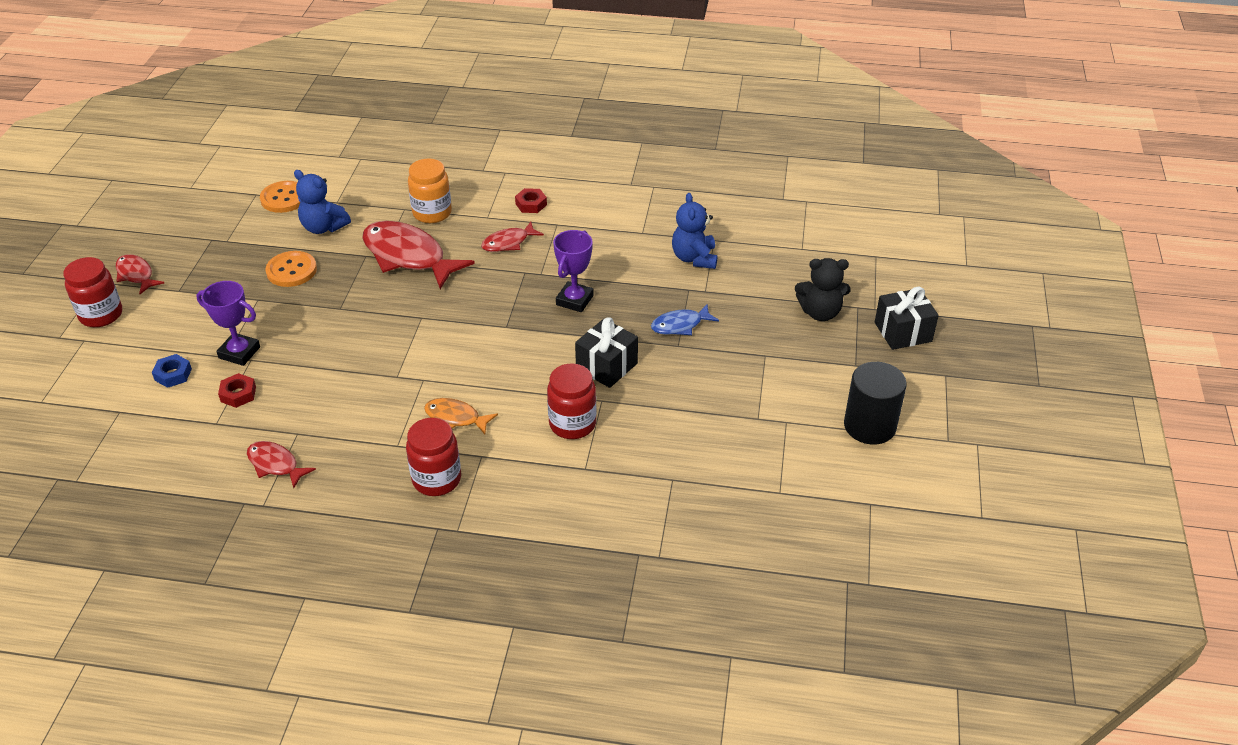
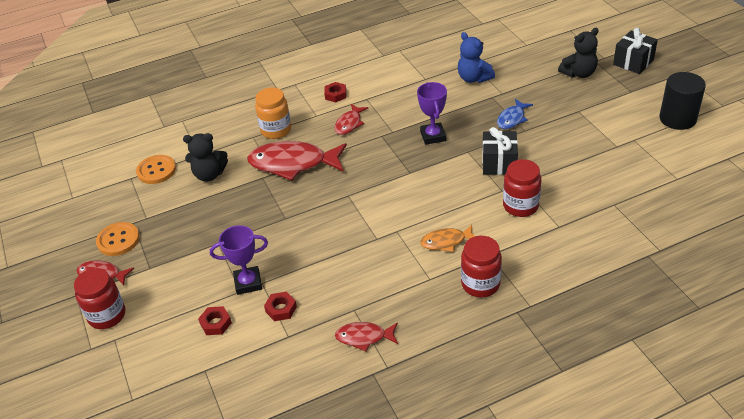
camera: 30 degrees left, 0 degrees up
blue nut [152,354,192,388] -> red nut [198,306,232,335]
orange button [265,251,317,287] -> orange button moved to [96,222,140,256]
blue teddy bear [294,170,351,234] -> black teddy bear [183,133,228,182]

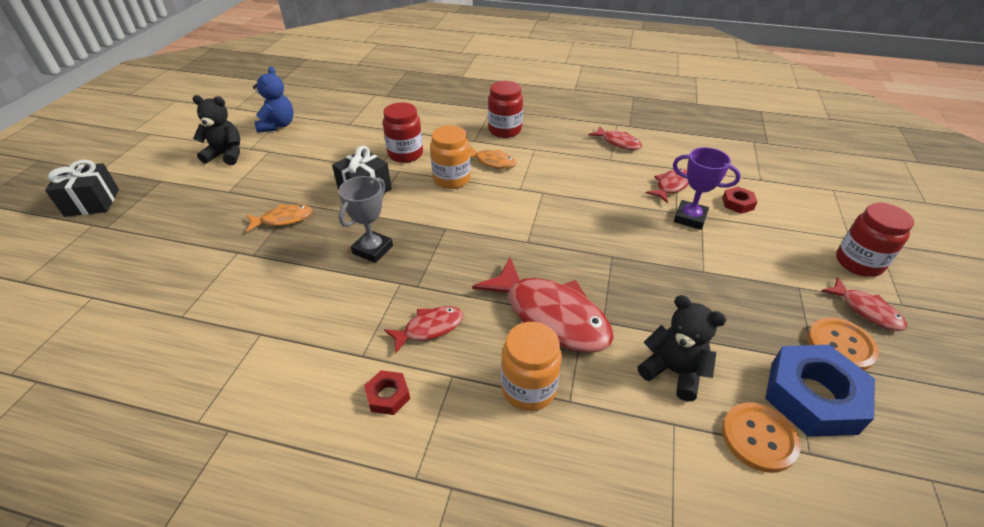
camera: 145 degrees left, 0 degrees up
red nut [264,292,297,321] -> red fish [646,169,689,203]
purple trophy [417,82,447,145] -> grey trophy [338,176,393,263]
blue teddy bear [458,32,495,83] -> blue teddy bear moved to [253,66,294,133]
blue fish [497,99,533,129] -> orange fish [246,204,313,232]
black teddy bear [558,28,599,78] -> black teddy bear moved to [193,95,240,165]
black cylinder [659,72,706,130] -> none
none -> orange jar [430,125,471,189]
none -> blue nut [765,345,875,437]

